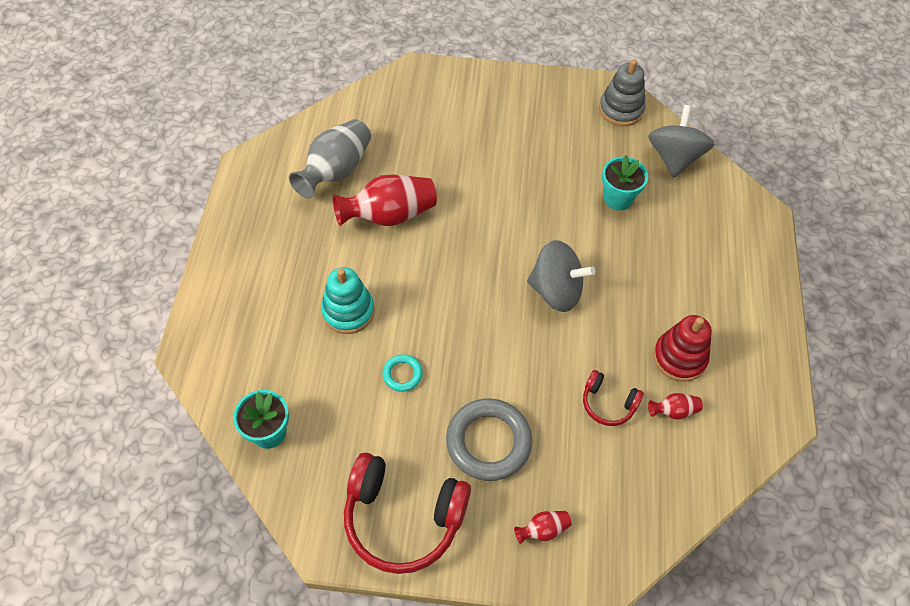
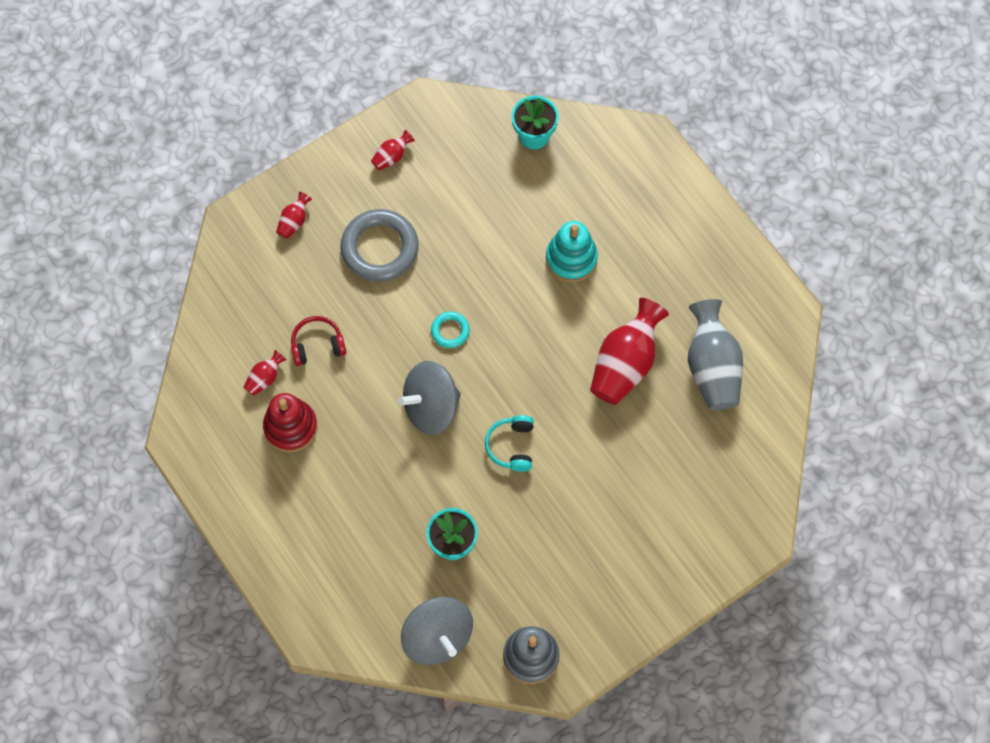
camera: 140 degrees right, 10 degrees up
red headphones [344,452,471,574] -> red vase [371,130,415,171]
turquoise ring [382,354,423,392] -> turquoise ring moved to [431,312,470,348]
none -> turquoise headphones [485,415,534,472]

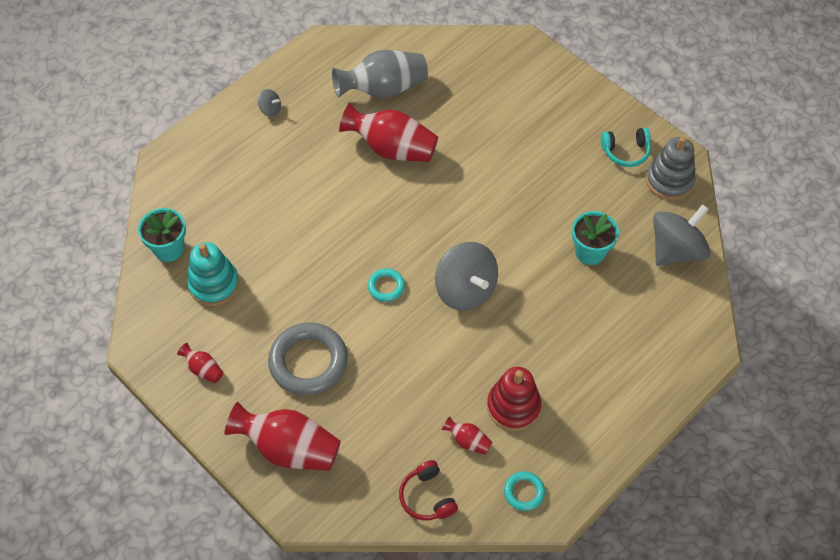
camera: 100 degrees left, 10 degrees down
red vase [276,192,312,239] -> red vase [225,402,341,471], size x2.18
red headphones [291,316,346,366] -> red headphones moved to [399,460,458,520]
turquoise headphones [485,415,534,472] -> turquoise headphones moved to [601,128,651,167]
turquoise stacking toy [546,221,598,282] -> turquoise stacking toy moved to [187,242,239,306]
none -> grey spinning top [258,89,281,117]
none -> turquoise ring [504,471,545,511]

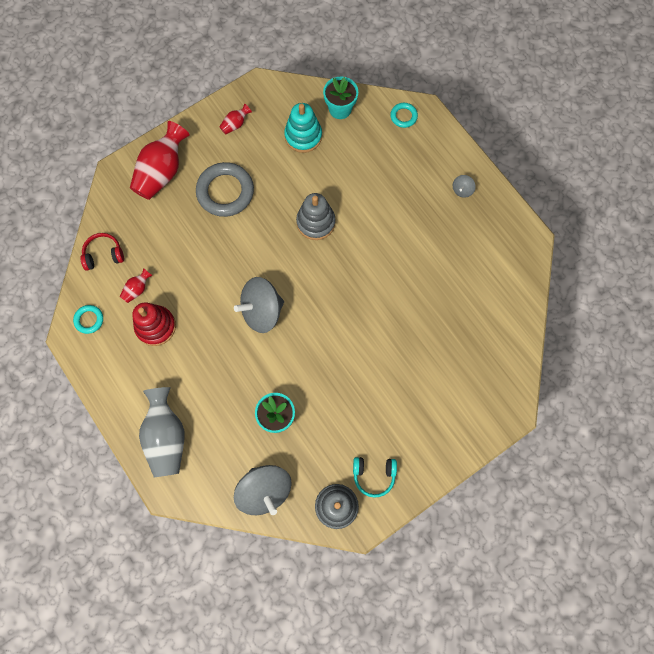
camera: 100 degrees right, 15 degrees up
grey vase [332,50,428,98] -> grey vase moved to [139,387,184,477]
red vase [339,103,438,162] -> none
turquoise ring [368,268,405,302] -> turquoise ring moved to [390,103,418,128]
turquoise headphones [601,128,651,167] -> turquoise headphones turned 90 degrees counterclockwise [353,457,397,498]
none -> grey stacking toy [296,193,336,240]

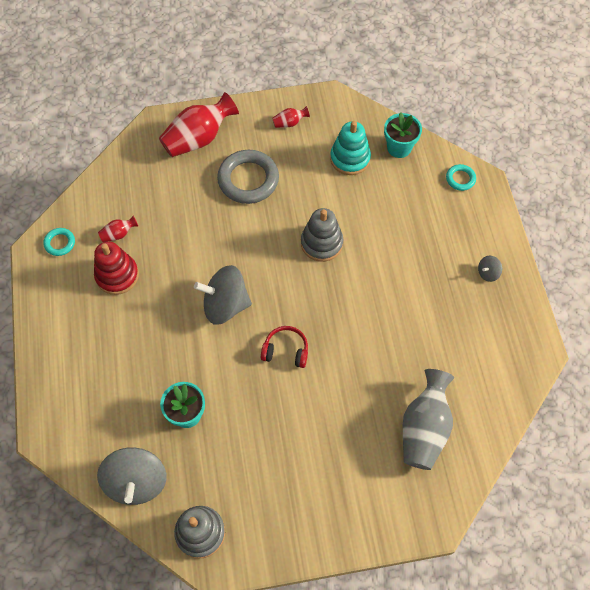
camera: 25 degrees right, 10 degrees down
red headphones [81,233,124,271] -> red headphones moved to [261,326,308,368]
grey vase [139,387,184,477] -> grey vase moved to [403,369,454,470]
turquoise headphones [353,457,397,498] -> none

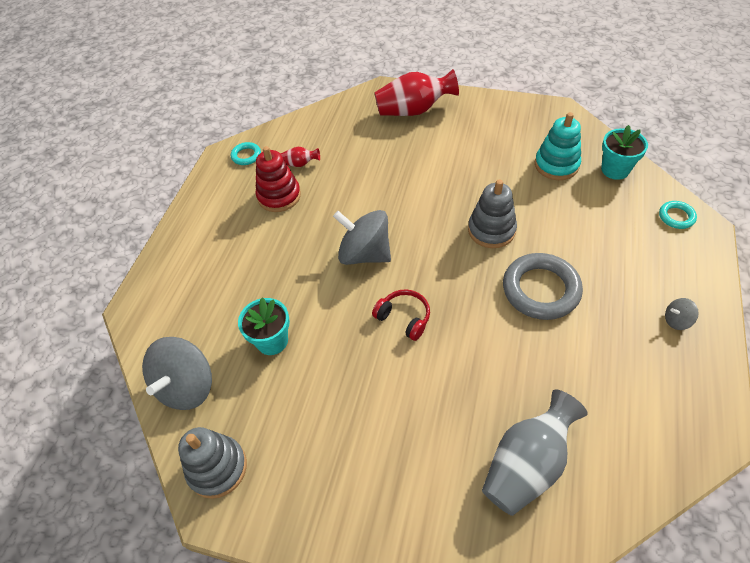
camera: 30 degrees right, 10 degrees down
grey ring [217,150,279,204] -> grey ring moved to [503,253,583,320]
red vase [272,106,310,128] -> none

